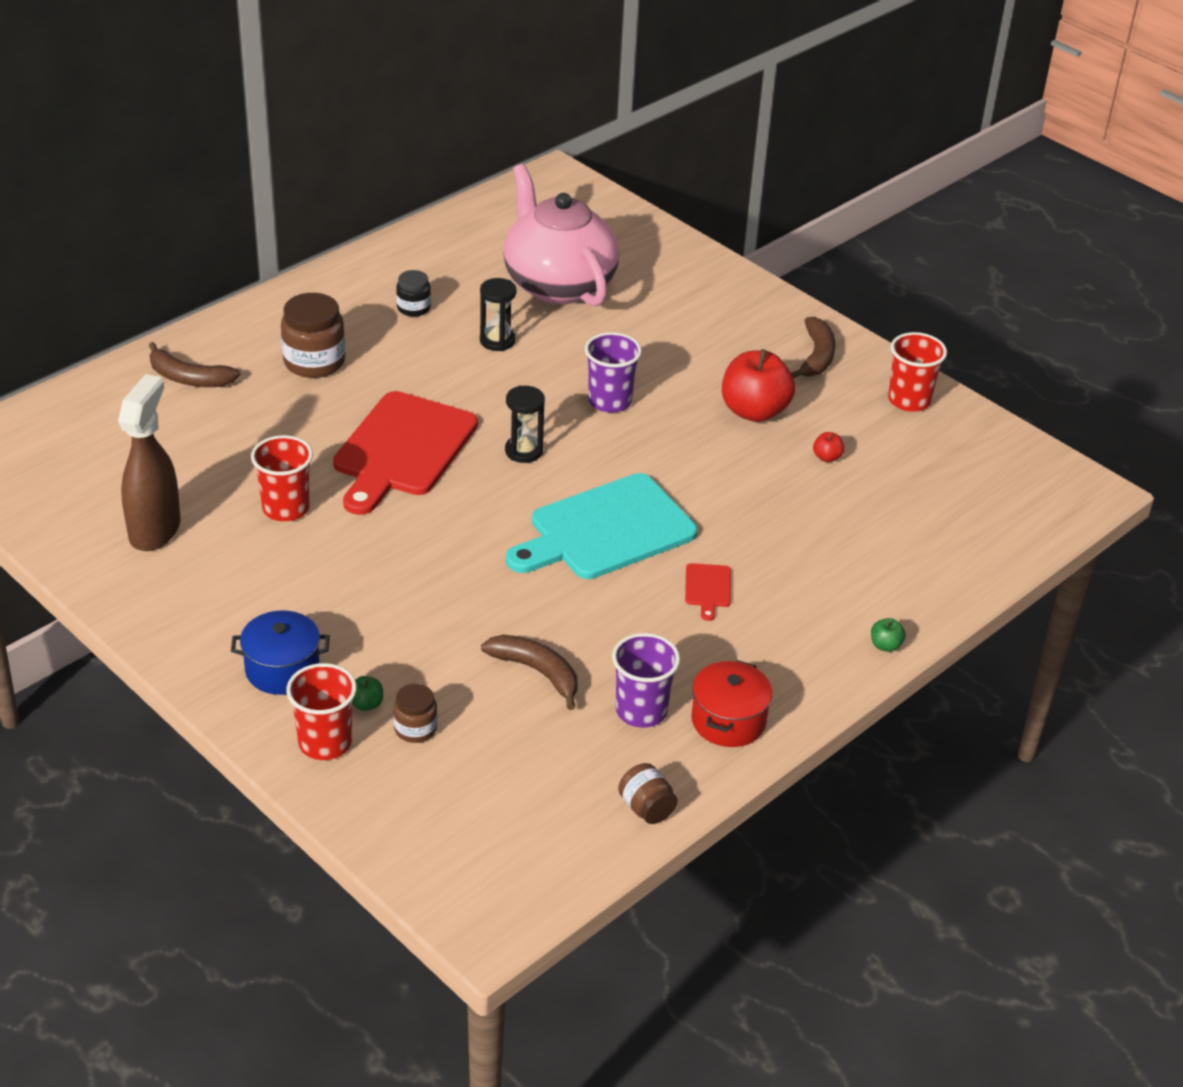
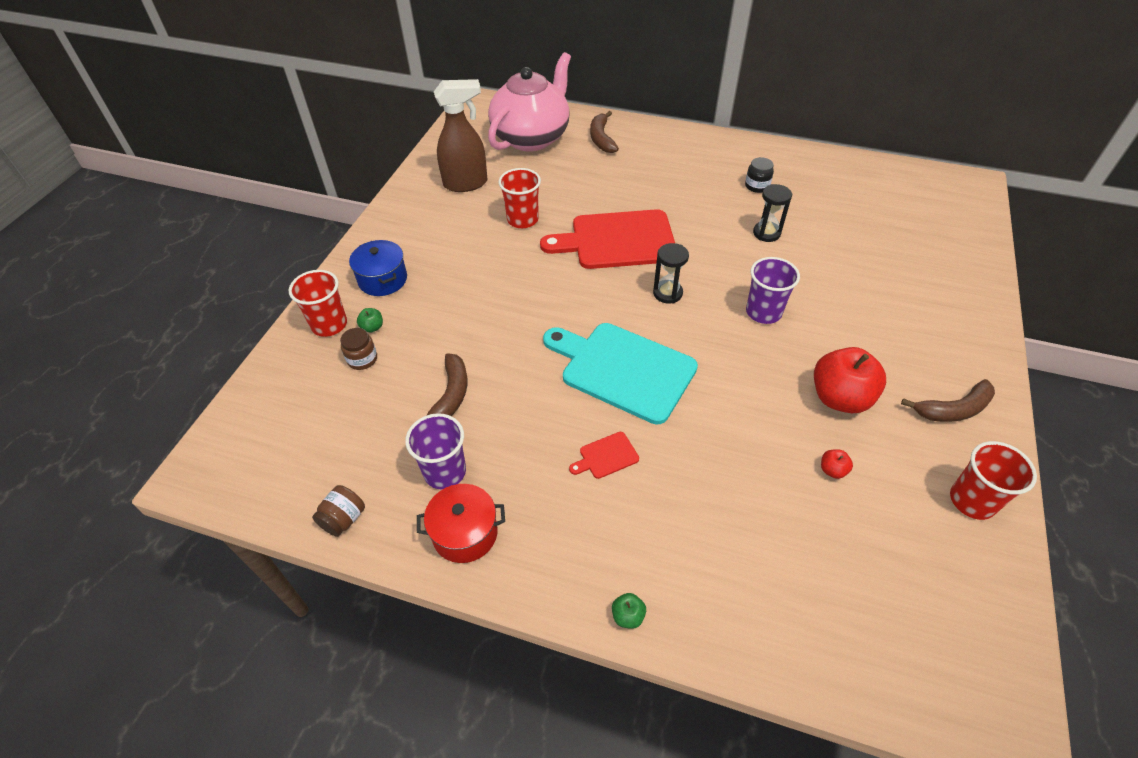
camera: 65 degrees right, 10 degrees up
brown jar [281,293,345,378] -> none
pink teapot [503,164,620,307] -> pink teapot moved to [488,52,571,151]

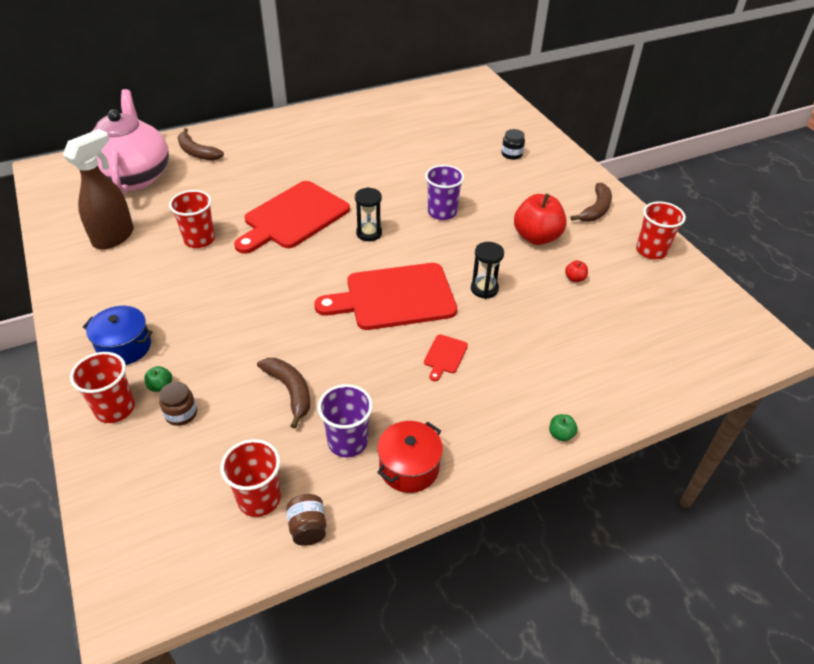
camera: 45 degrees left, 5 degrees down
turquoise cutting board [543,323,698,424] -> red cutting board [314,263,457,330]
black jar [745,157,774,193] -> black jar moved to [501,129,525,160]
black hourglass [753,184,792,242] -> black hourglass moved to [471,242,504,299]
none -> red cup [220,439,281,517]

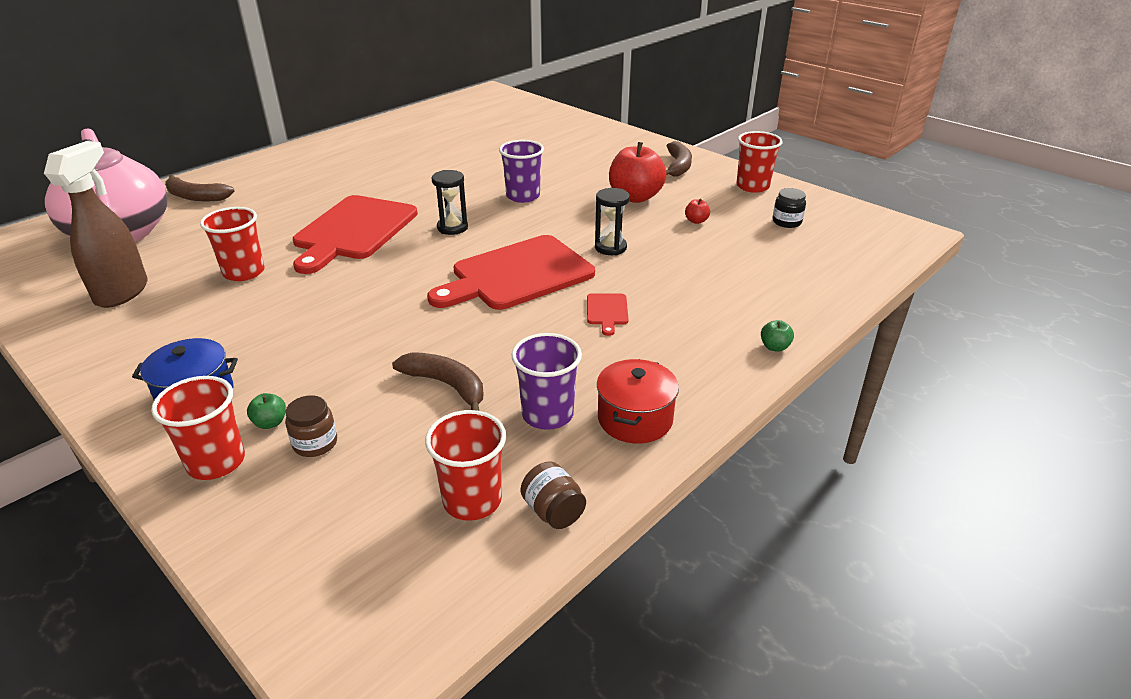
camera: 20 degrees left, 10 degrees down
black jar [501,129,525,160] -> black jar moved to [772,188,806,228]

